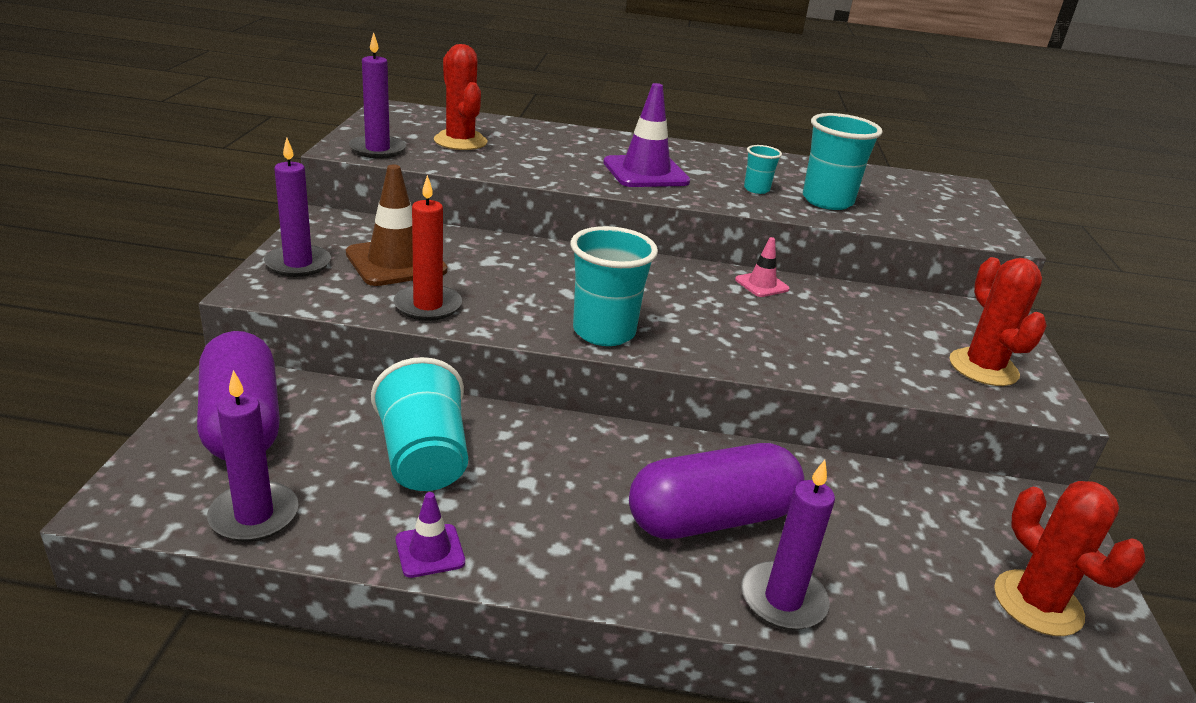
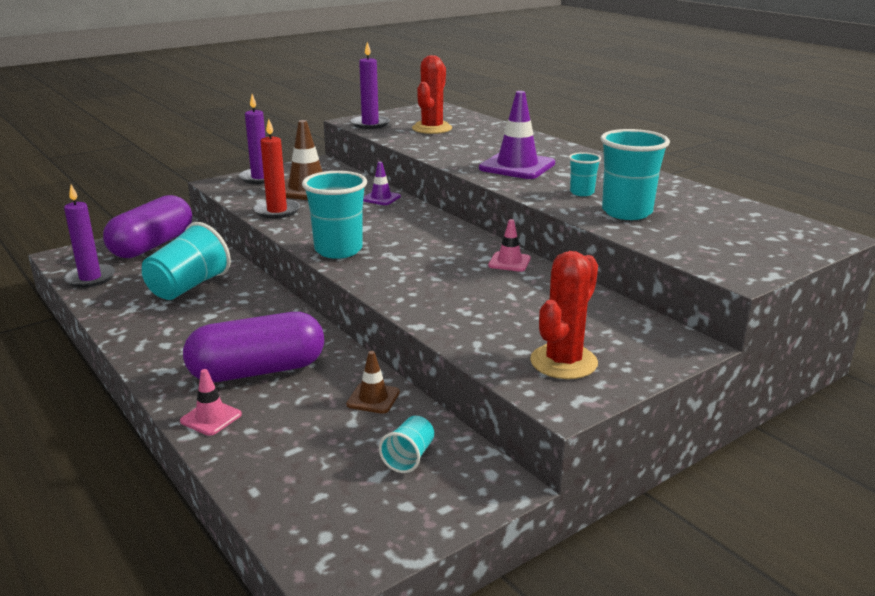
camera: 50 degrees right, 5 degrees down
purple traffic cone [396,492,465,578] -> purple traffic cone moved to [363,162,401,205]
purple capsule [629,443,805,539] -> purple capsule turned 45 degrees counterclockwise [183,312,324,382]
purple candle [741,460,835,630] -> pink traffic cone [180,369,242,436]
red cactus [994,481,1145,636] -> none
none -> brown traffic cone [346,351,400,414]
none -> turquoise cup [379,416,434,473]

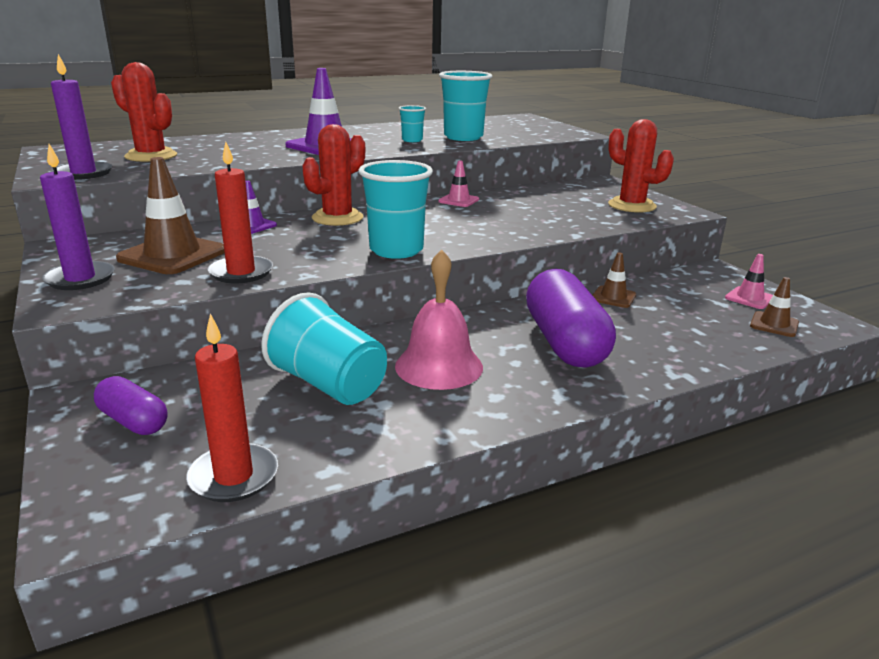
camera: 80 degrees left, 0 degrees up
purple candle [63,185,115,288] -> red candle [186,314,278,502]
purple capsule [103,195,192,258] -> purple capsule [94,376,168,435], size x0.52
pink traffic cone [180,369,242,436] -> pink traffic cone moved to [725,254,773,309]
turquoise cup [379,416,434,473] -> none
none -> red cactus [302,124,365,226]
none -> pink bell [395,249,483,390]
none -> brown traffic cone [750,277,799,337]

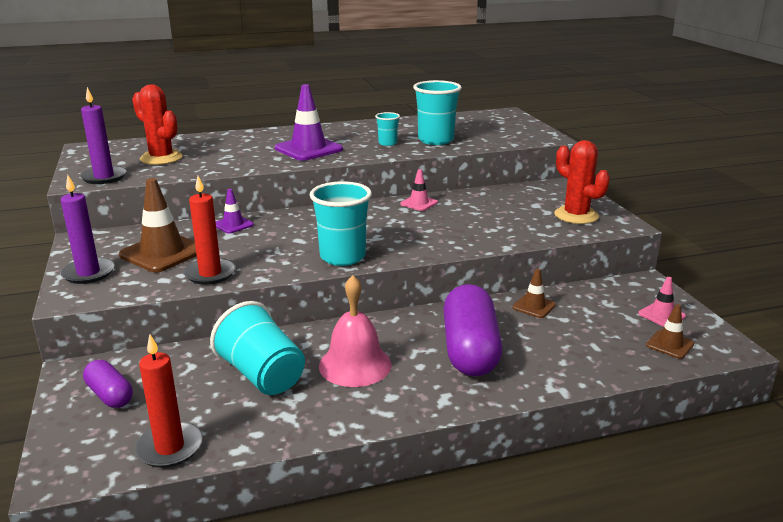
camera: 10 degrees right, 0 degrees up
red cactus [302,124,365,226] -> none

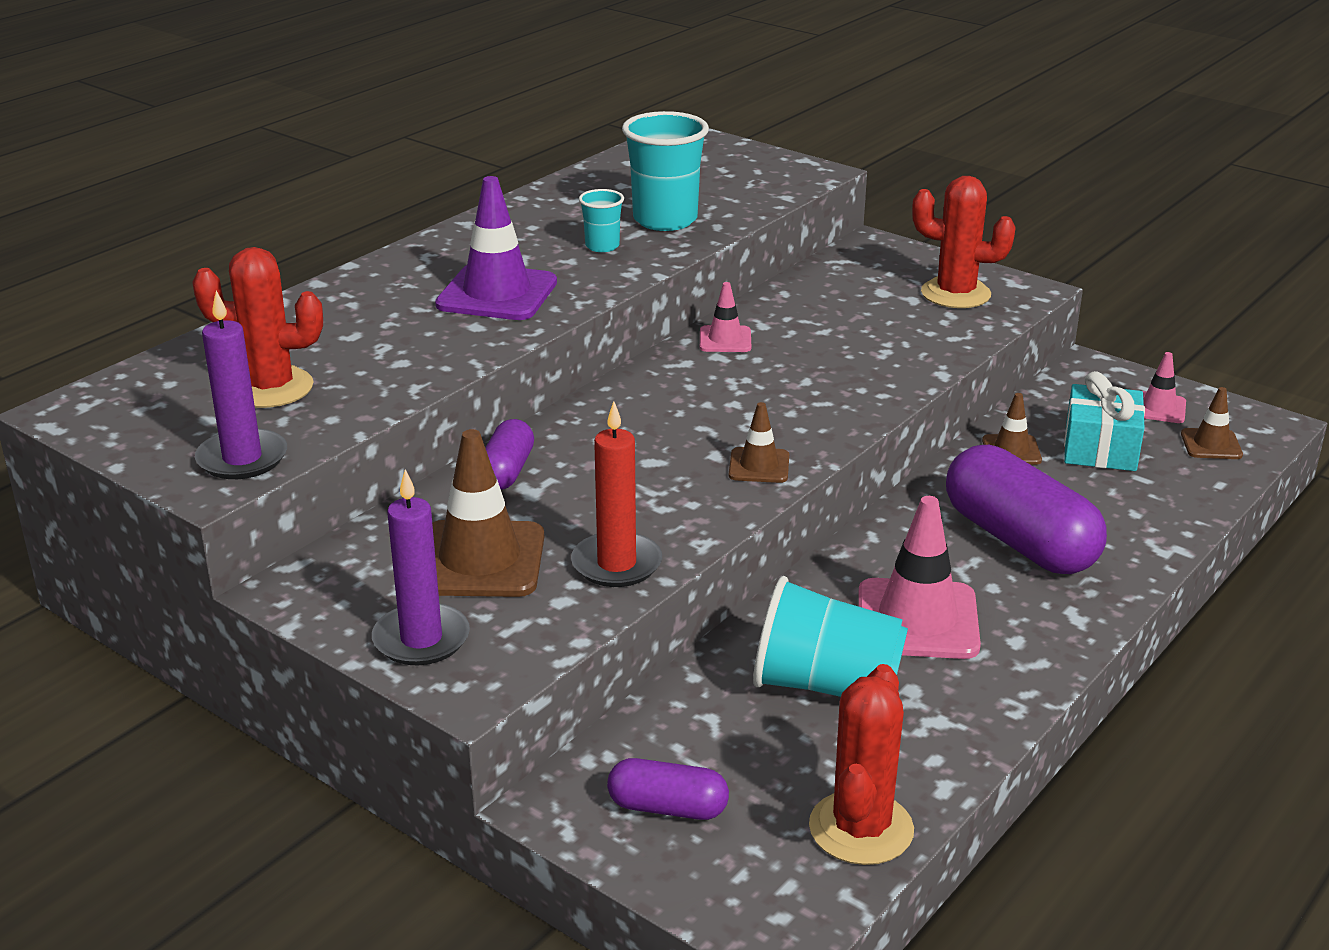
camera: 35 degrees left, 5 degrees up
red candle [135,334,203,468] -> red cactus [809,664,914,865]
purple traffic cone [215,189,254,234] -> purple capsule [485,419,534,490]
turquoise cup [310,181,372,266] -> brown traffic cone [729,402,789,483]
pink bell [319,275,391,387] -> pink traffic cone [858,496,981,659]
none -> turquoise gift [1064,371,1145,471]

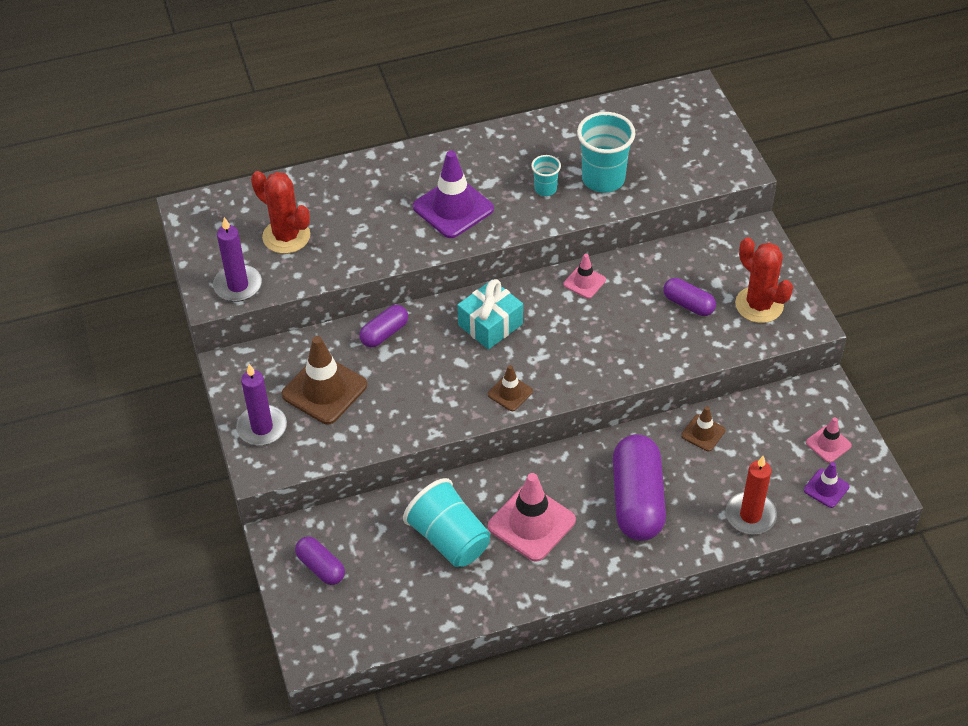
camera: 35 degrees right, 20 degrees up
red candle [571,402,662,587] -> red candle moved to [726,456,777,534]
red cactus [809,664,914,865] -> none
turquoise gift [1064,371,1145,471] -> turquoise gift moved to [457,279,523,349]
brown traffic cone [1181,387,1243,459] -> purple traffic cone [804,462,849,508]
none -> purple capsule [663,278,716,316]

